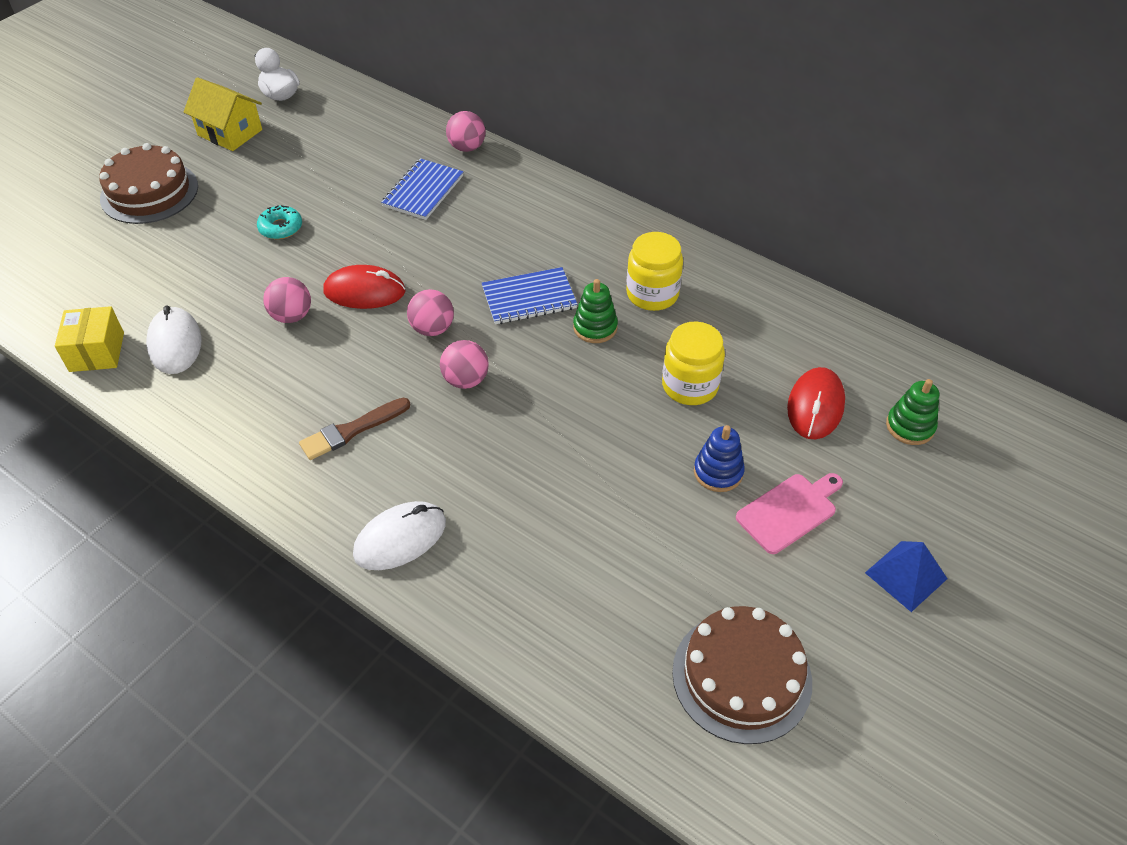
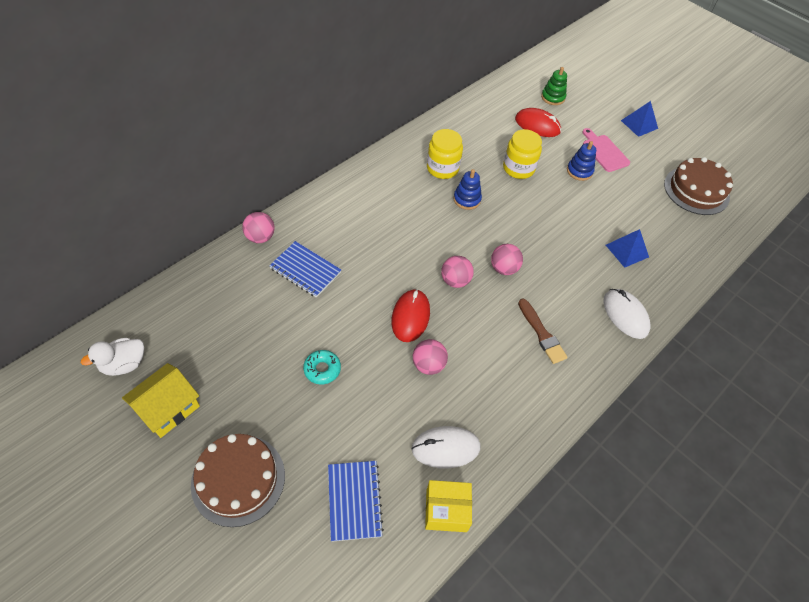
camera: 85 degrees left, 5 degrees up
blue notebook [482,267,578,324] -> blue notebook moved to [328,461,384,542]
green stacking toy [573,279,618,343] -> blue stacking toy [453,169,482,210]
none -> blue pyramid [606,229,649,268]

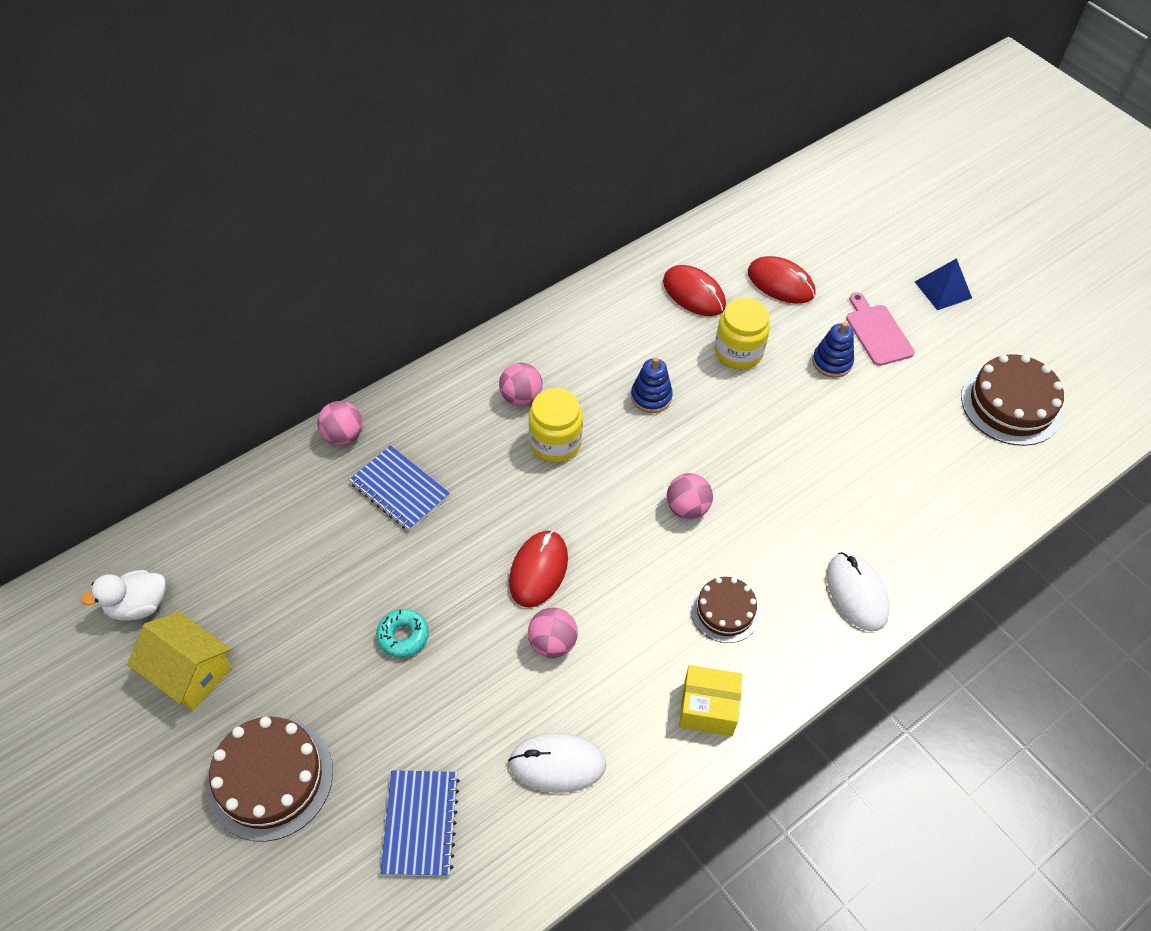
camera: 10 degrees right, 0 degrees up
yellow house [122,363,200,438] -> yellow house turned 75 degrees clockwise [127,612,232,711]
yellow box [425,480,472,532] -> yellow box moved to [679,665,743,737]
yellow jar [427,129,463,179] -> yellow jar moved to [529,388,583,463]
pink ball [441,256,474,288] -> pink ball moved to [499,363,542,406]
brown brush [518,298,568,364] -> brown cake [691,577,760,643]
green stacking toy [541,67,567,105] -> none
blue pyramid [606,229,649,268] -> none
none -> red mouse [663,265,726,316]

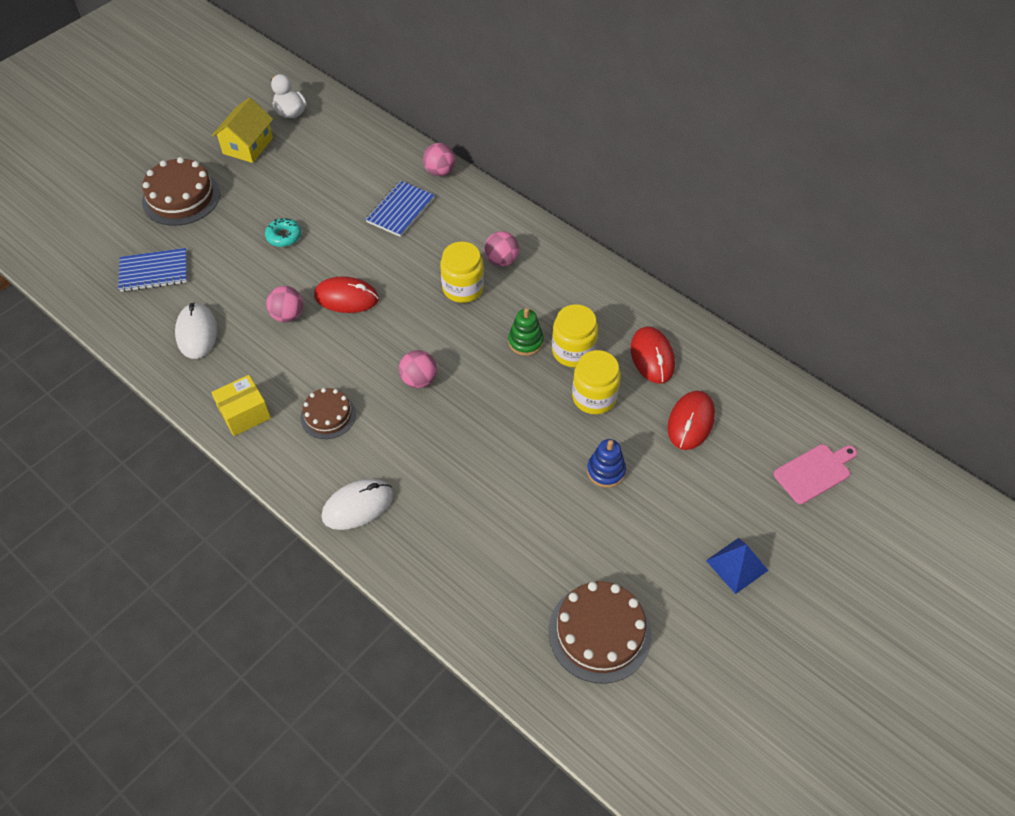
camera: 80 degrees right, 0 degrees up
blue stacking toy [631,357,673,413] -> green stacking toy [508,308,544,356]
red mouse [663,265,726,316] -> red mouse turned 45 degrees counterclockwise [631,327,675,384]
yellow box [679,665,743,737] -> yellow box turned 60 degrees clockwise [211,375,271,436]
pink cutting board [846,292,915,366] -> pink cutting board moved to [774,444,857,504]
none -> yellow jar [552,304,598,367]

